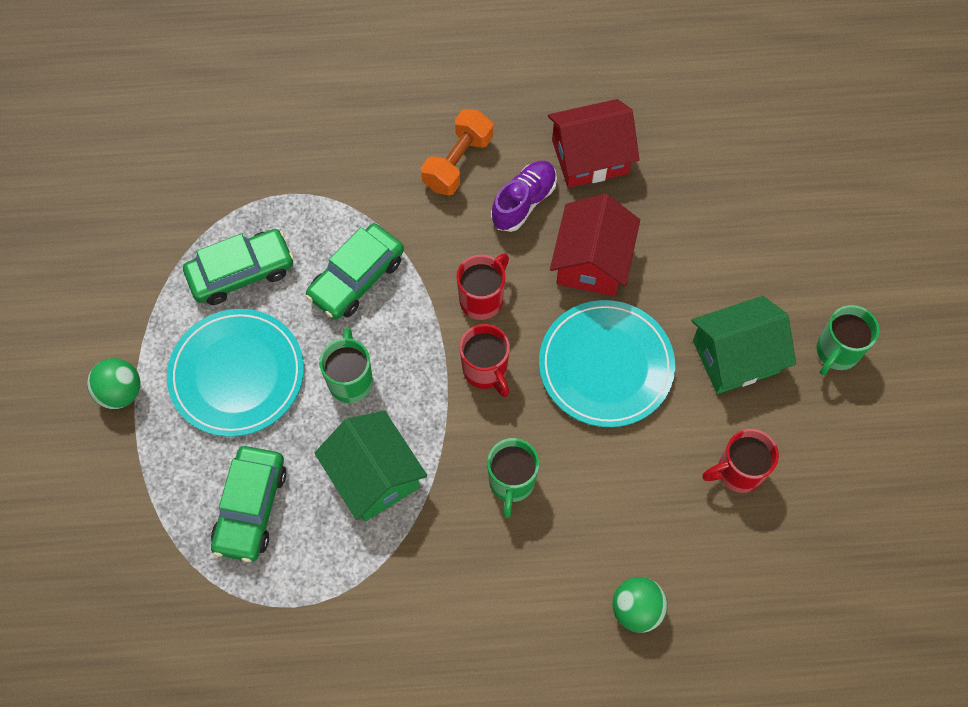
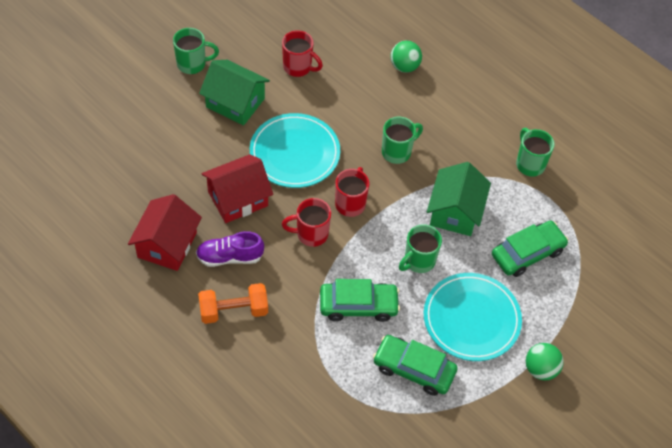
camera: 135 degrees left, 10 degrees down
red house [548,99,639,188] -> red house turned 75 degrees clockwise [128,194,202,271]
none -> green mug [516,128,555,177]

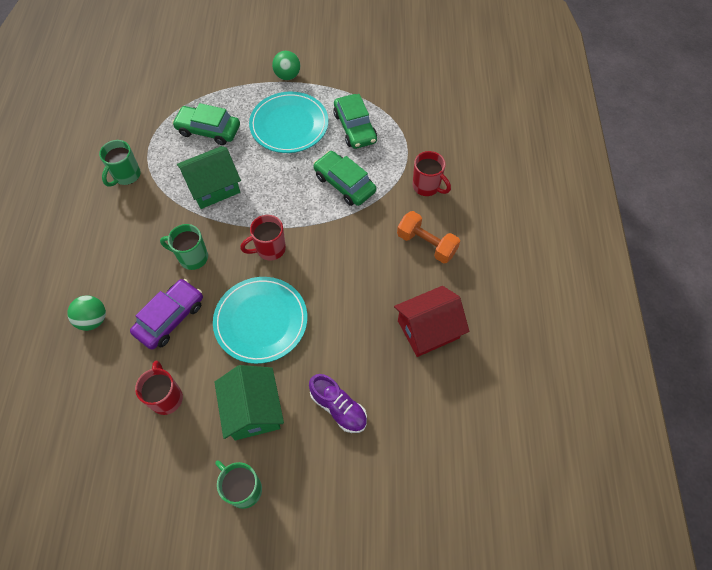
camera: 130 degrees left, 5 degrees up
purple shoe [196,231,264,267] -> purple shoe moved to [309,374,367,433]
red house [201,154,273,223] -> none
red mug [282,198,331,247] -> red mug moved to [413,151,451,196]
green mug [399,224,442,273] -> none
none -> purple car [130,279,203,350]

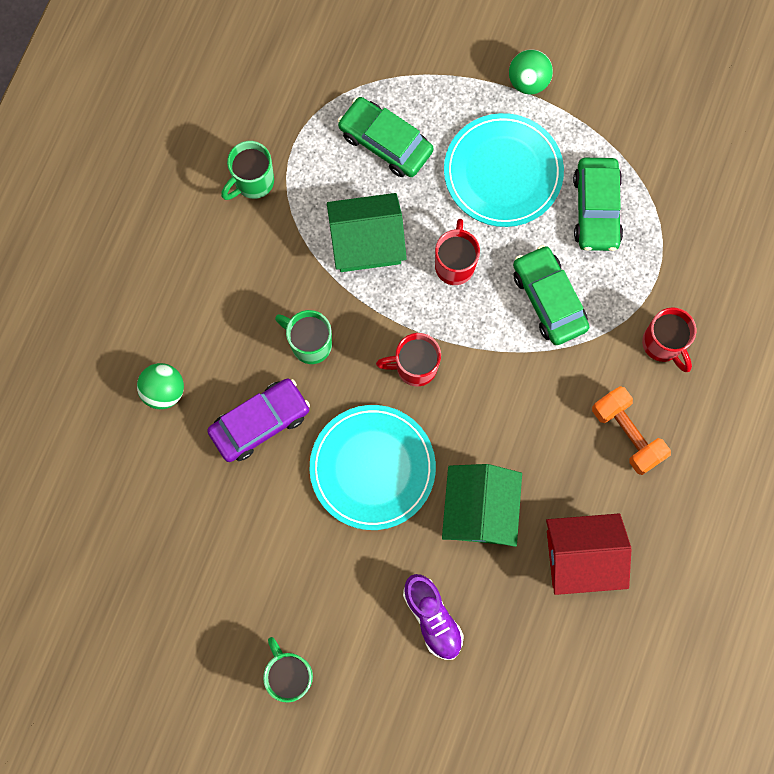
camera: 20 degrees right, 15 degrees up
red mug [135,360,183,415] -> red mug moved to [435,219,480,285]
green house [214,365,284,440] -> green house moved to [442,464,522,547]

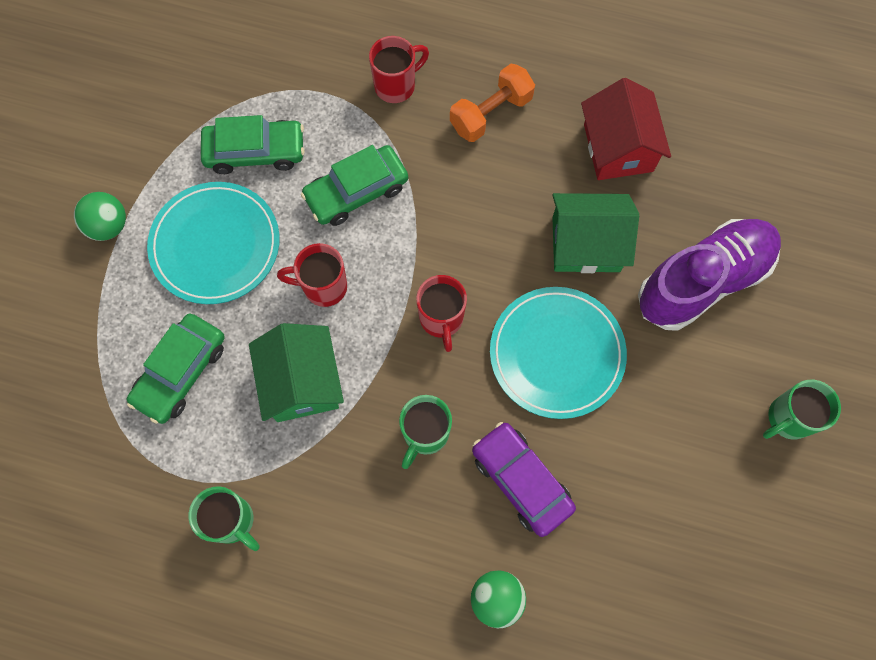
camera: 95 degrees left, 5 degrees down
purple shoe [403,574,464,660] -> purple shoe [638,219,781,331], size x1.75

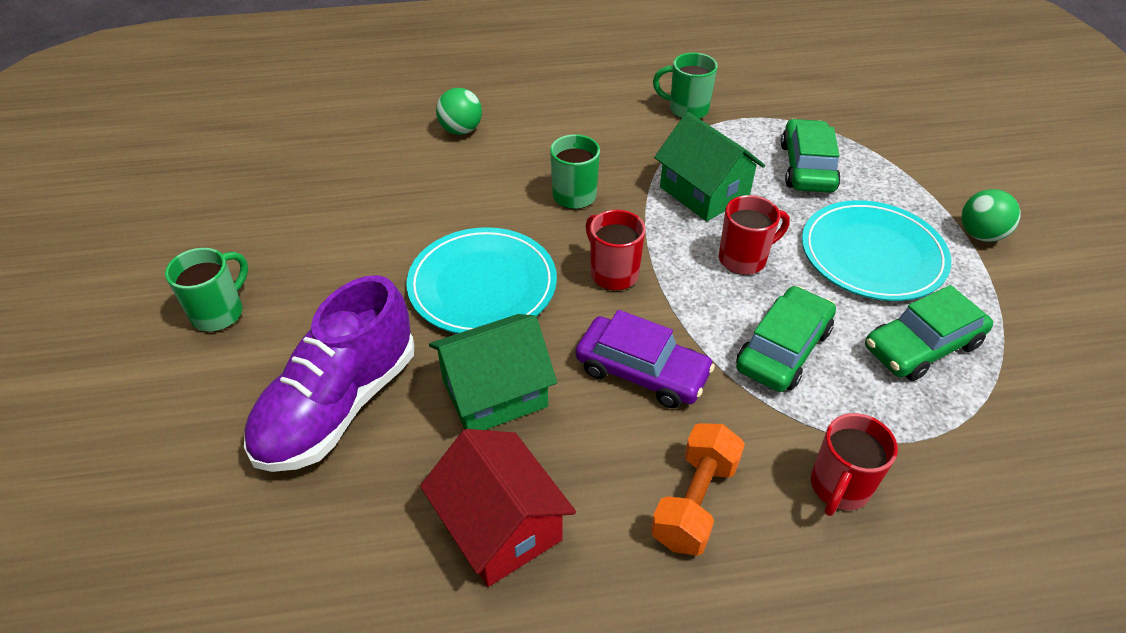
camera: 155 degrees right, 25 degrees down
purple car [472,422,576,537] -> purple car moved to [576,310,715,408]

